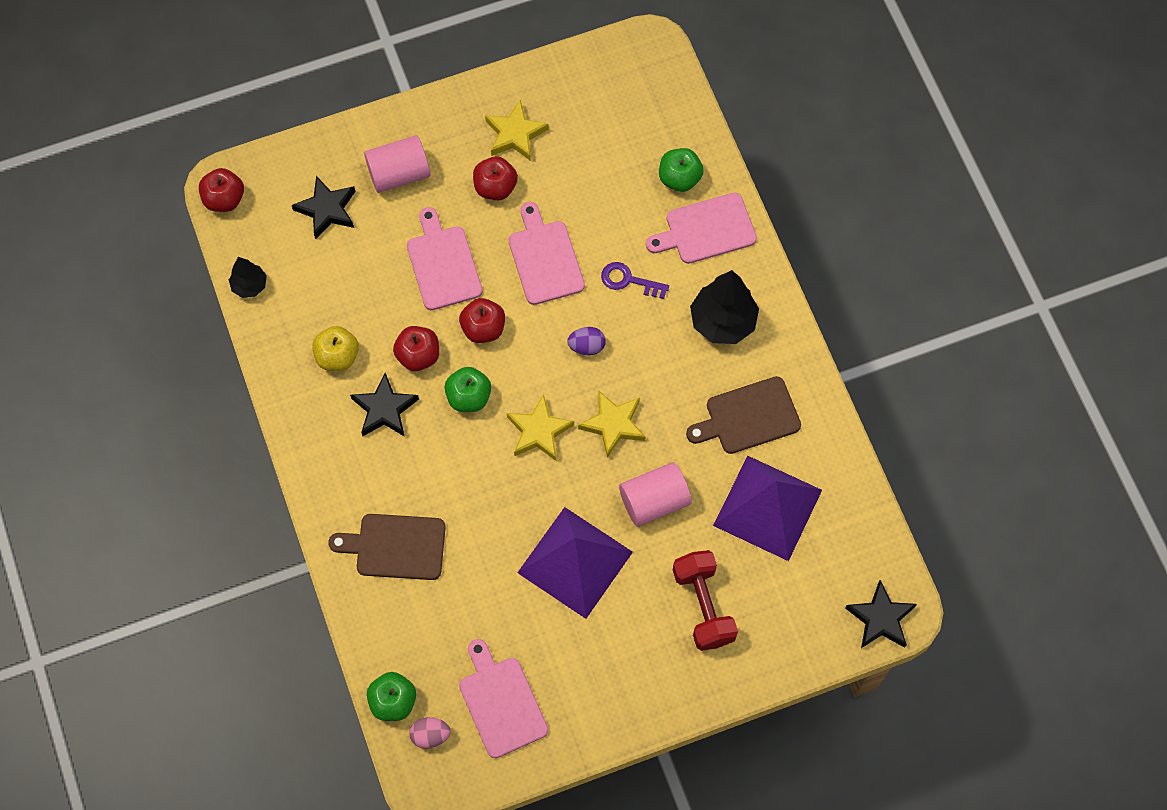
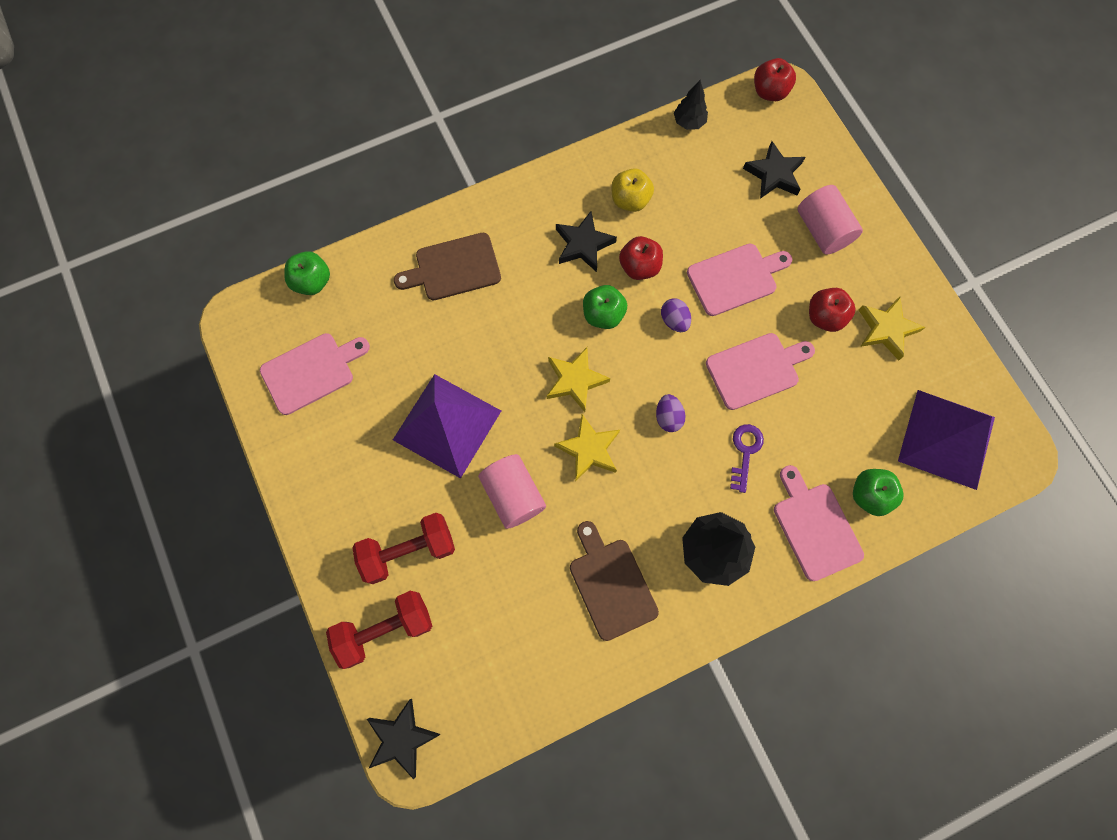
camera: 85 degrees right, 5 degrees up
brown cutting board [328,514,446,580] -> brown cutting board turned 105 degrees counterclockwise [394,233,501,300]
pink egg [409,717,451,749] -> none
red apple [459,298,505,343] -> purple egg [661,298,691,332]
purple pyramid [713,455,822,561] -> purple pyramid moved to [898,390,995,490]
none -> red dumbbell [326,591,432,669]

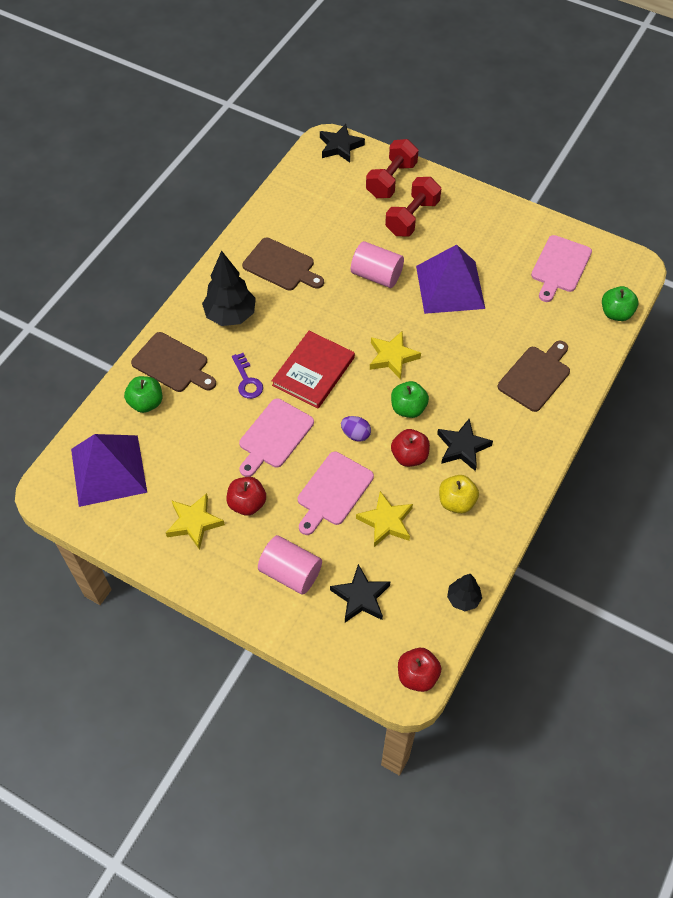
camera: 145 degrees right, 15 degrees down
yellow star [554,414,620,481] -> yellow star moved to [356,491,413,547]
purple egg [656,394,685,432] -> red book [272,331,355,408]
pink cutting board [774,465,864,581] -> brown cutting board [131,332,216,392]

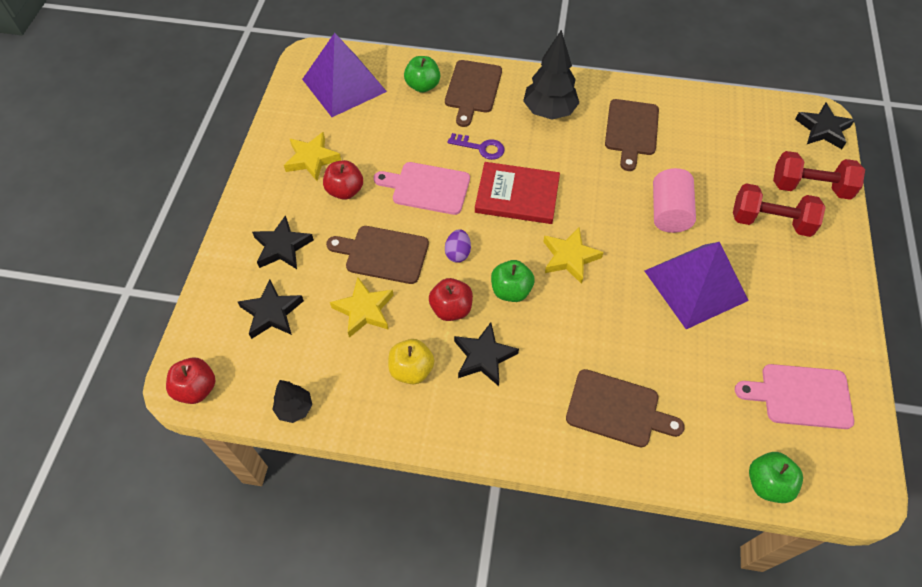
camera: 70 degrees right, 0 degrees up
purple key [232,353,263,399] -> purple key turned 120 degrees counterclockwise [448,133,505,160]
pink cylinder [258,535,322,595] -> black star [252,215,314,269]
pink cutting board [298,452,374,535] -> brown cutting board [326,226,429,284]

